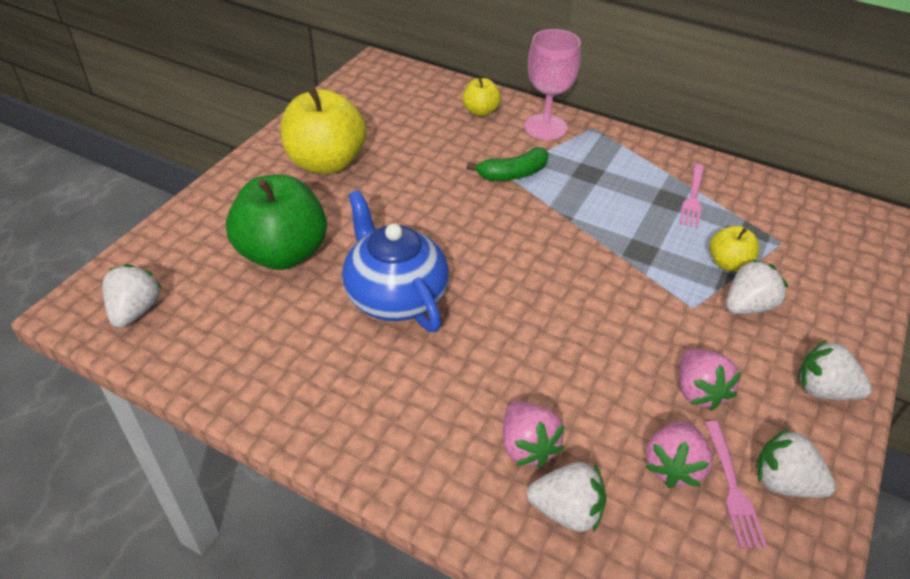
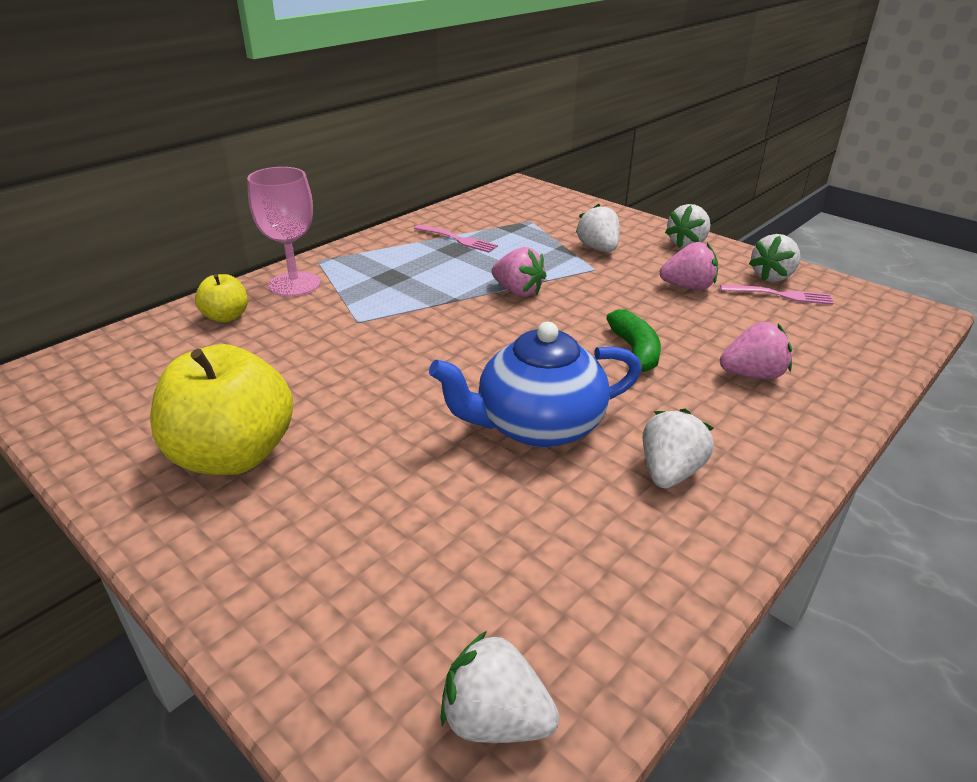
camera: 75 degrees left, 10 degrees down
green apple [226,175,327,270] -> none
green banana [467,147,549,181] -> green banana moved to [606,309,661,372]
white strawberry [527,462,606,533] -> white strawberry moved to [643,409,714,488]
pink strawberry [646,421,713,488] -> pink strawberry moved to [492,247,547,297]
yellow apple [709,226,760,272] -> none

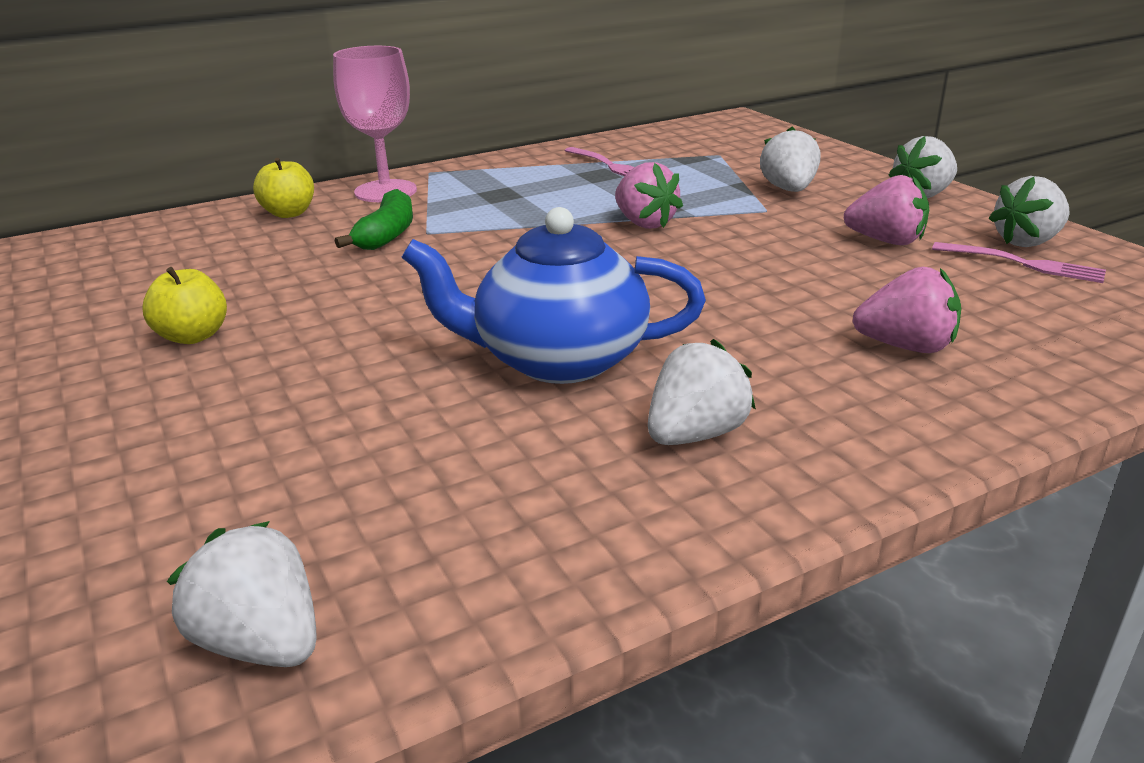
camera: 20 degrees right, 5 degrees down
yellow apple [150,344,293,475] -> yellow apple [142,267,227,344], size x0.50
green banana [606,309,661,372] -> green banana moved to [335,189,413,250]

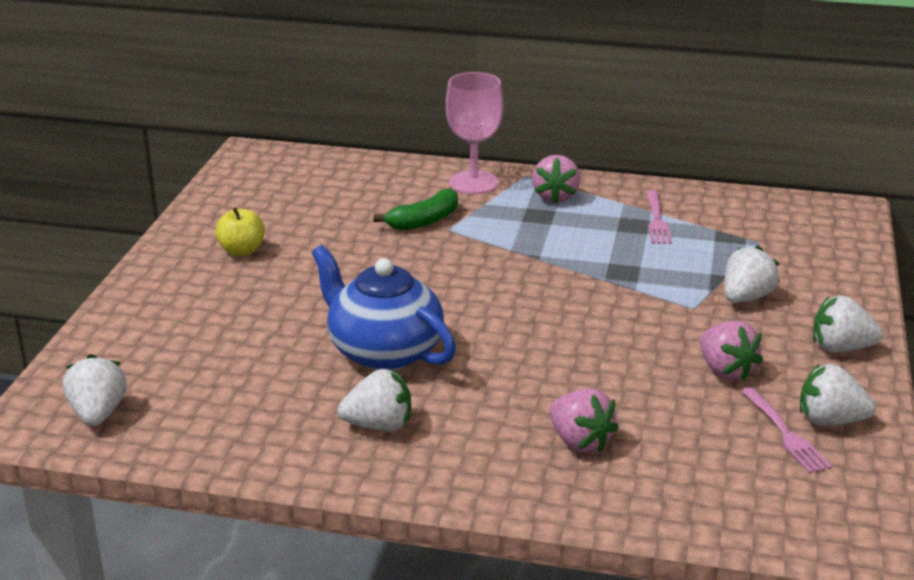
camera: 40 degrees right, 0 degrees up
yellow apple [253,158,314,218] -> none
pink strawberry [615,162,683,229] -> pink strawberry moved to [532,155,580,204]

